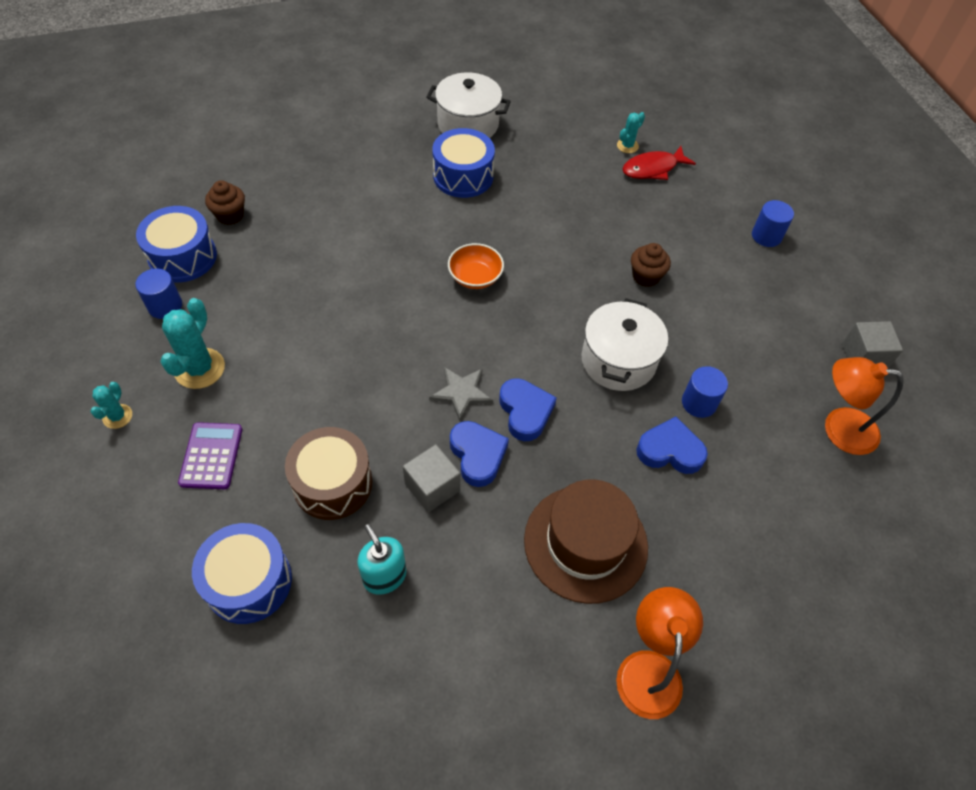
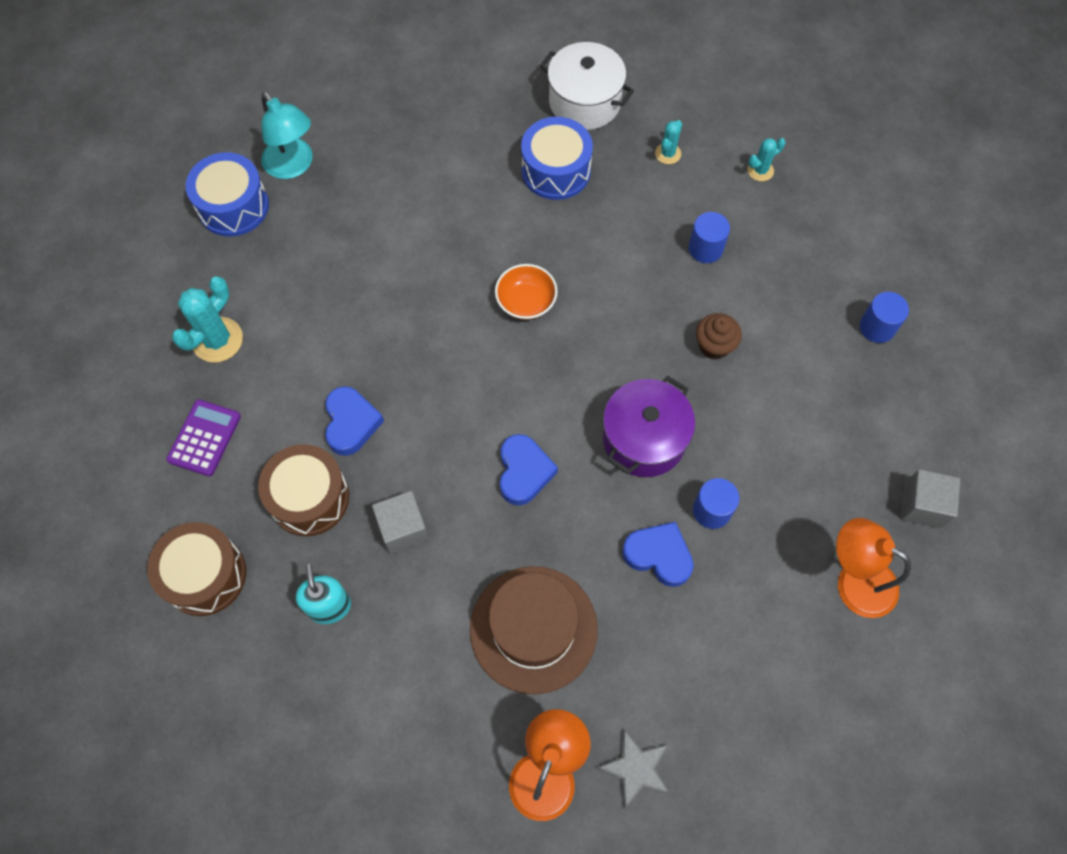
camera: 20 degrees right, 10 degrees up
turquoise cactus [90,382,132,429] -> turquoise cactus moved to [655,120,682,164]
blue cylinder [136,269,182,319] -> blue cylinder moved to [689,212,730,263]
blue drum [192,523,292,624] -> brown drum [147,522,246,616]
brown cupcake [205,180,245,225] -> turquoise lamp [261,92,313,179]
grey star [429,367,493,421] -> grey star moved to [596,728,670,809]
blue heart [450,421,509,487] -> blue heart moved to [325,386,384,456]
white pot [582,298,668,391] -> purple pot [603,376,695,477]
red fish [622,146,696,180] -> none

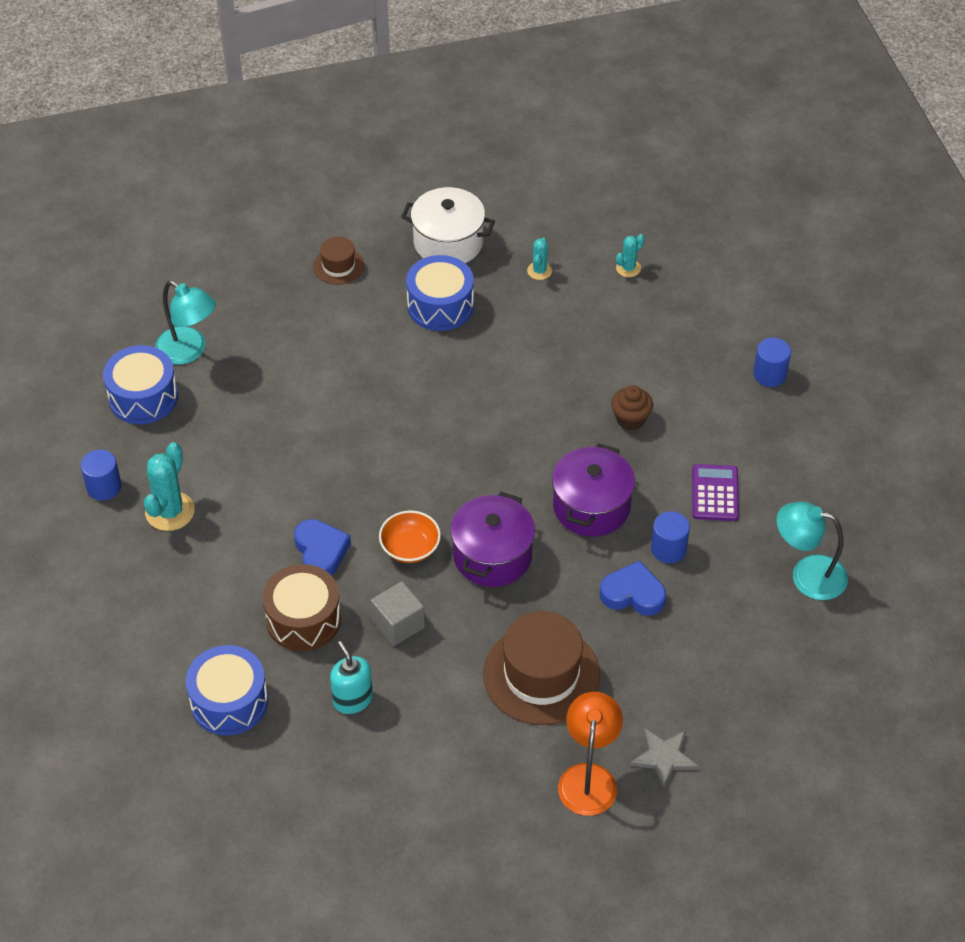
camera: 15 degrees left, 15 degrees down
brown drum [147,522,246,616] -> blue drum [186,645,268,735]
purple calculator [167,399,241,476] -> purple calculator moved to [692,464,739,521]
orange bowl [495,264,558,320] -> orange bowl moved to [379,511,441,563]
blue heart [500,434,558,506] -> purple pot [450,492,535,587]
blue cylinder [689,212,730,263] -> blue cylinder moved to [81,450,122,500]
orange lamp [836,518,911,618] -> turquoise lamp [776,502,848,600]
grey cube [901,469,960,529] -> none
none -> brown hat [313,237,364,285]

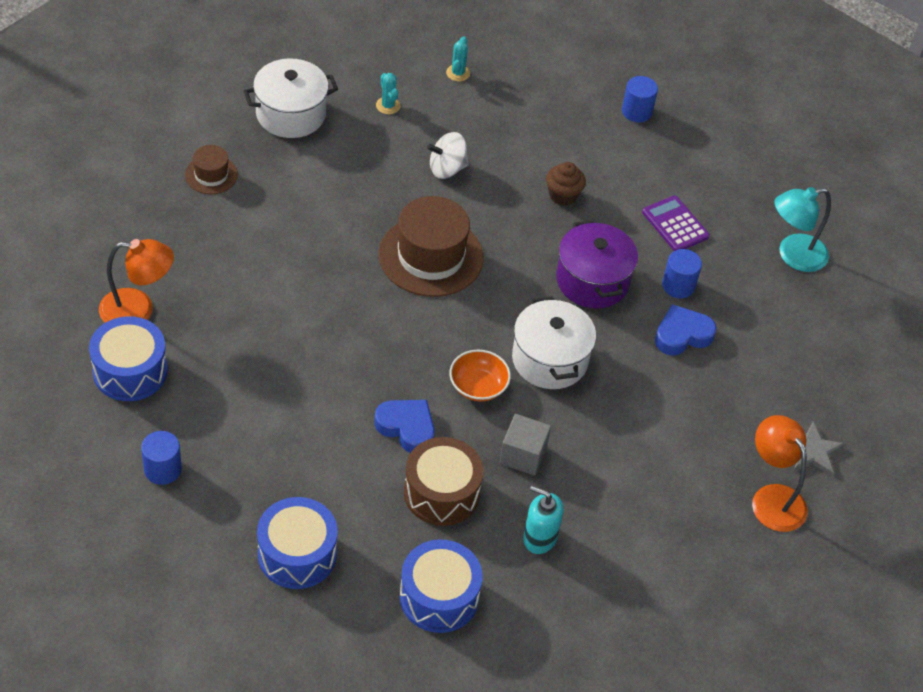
camera: 40 degrees left, 0 degrees up
turquoise cactus [144,442,195,531] -> none
turquoise lamp [155,281,216,365] -> orange lamp [99,239,174,323]
blue drum [406,255,474,331] -> blue drum moved to [257,497,338,589]
purple pot [450,492,535,587] -> white pot [512,296,596,389]
brown hat [483,611,600,725] -> brown hat moved to [379,196,484,297]
none -> white spinning top [427,132,469,179]

